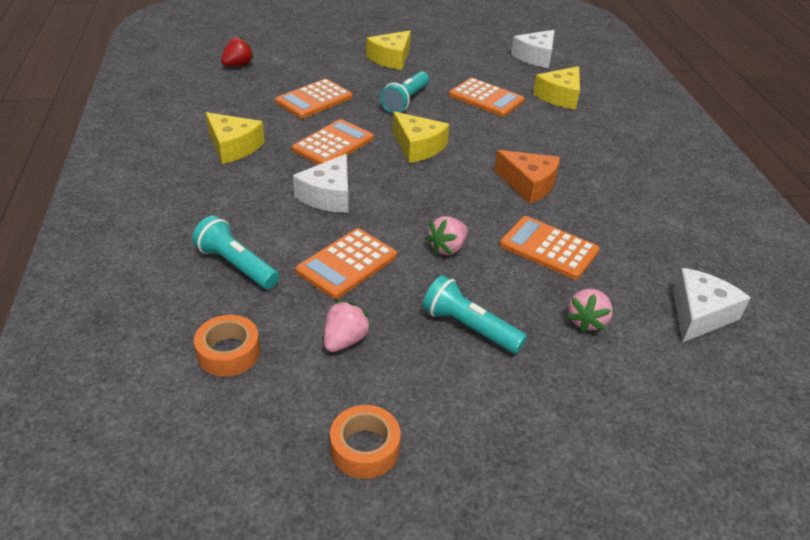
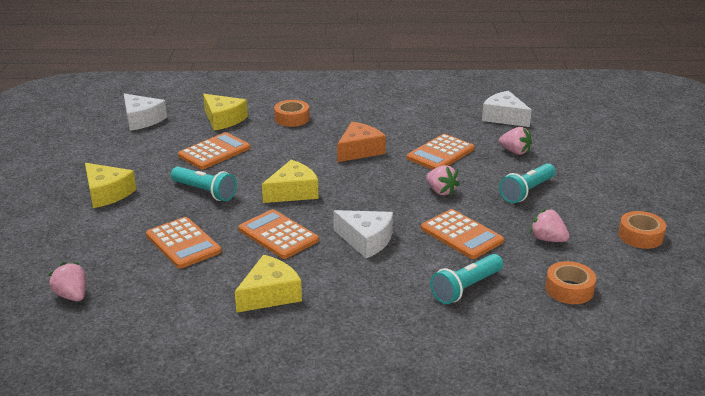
camera: 80 degrees left, 10 degrees down
red strawberry [221,36,254,66] -> pink strawberry [48,262,86,301]
none -> orange tape [274,100,309,127]

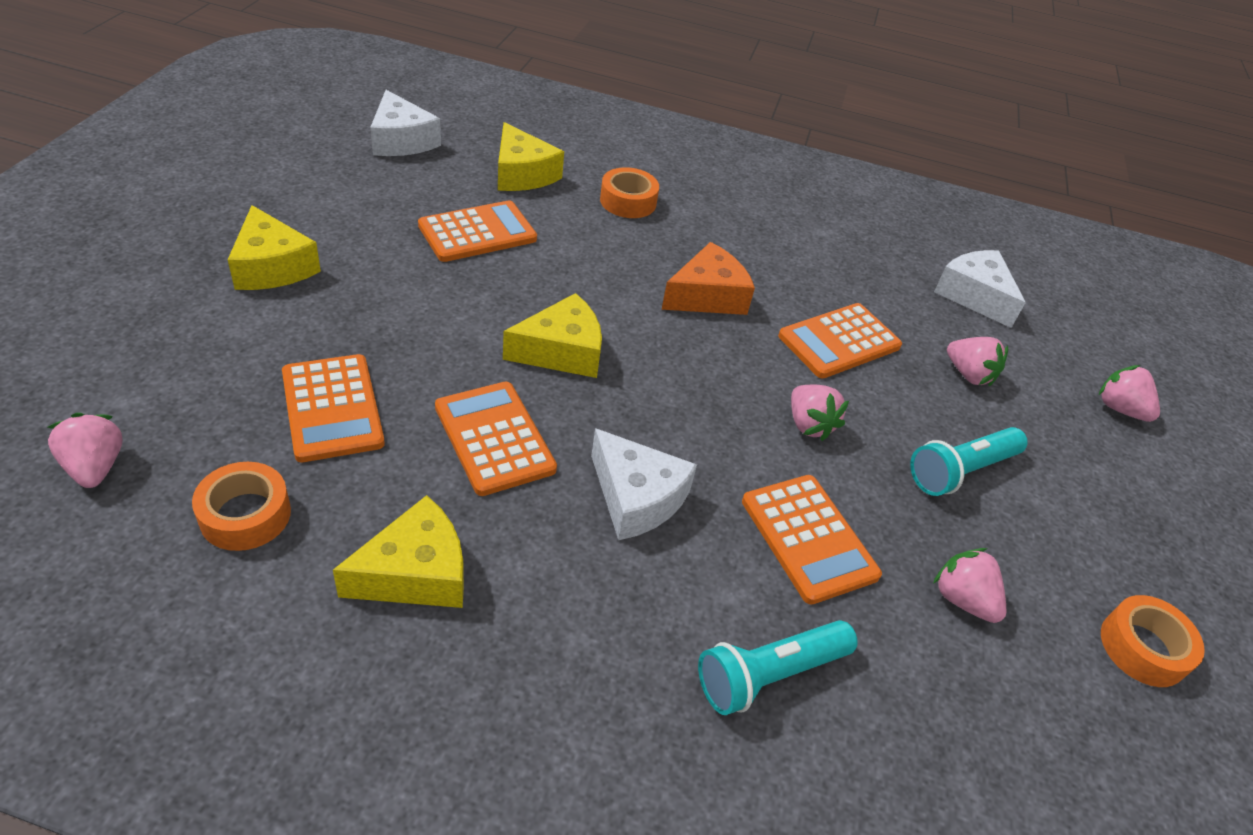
camera: 10 degrees right, 15 degrees up
turquoise flashlight [171,167,237,201] -> none
orange tape [545,261,596,304] -> orange tape moved to [192,462,291,551]
none -> pink strawberry [1099,365,1160,422]

